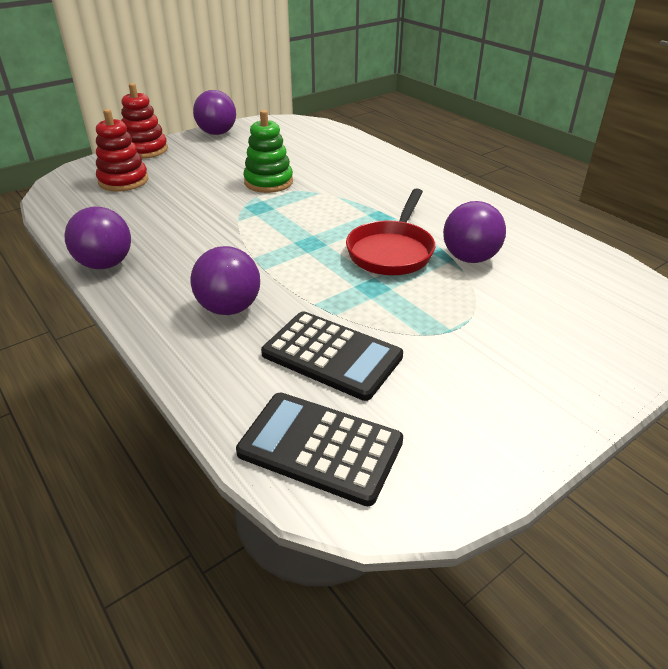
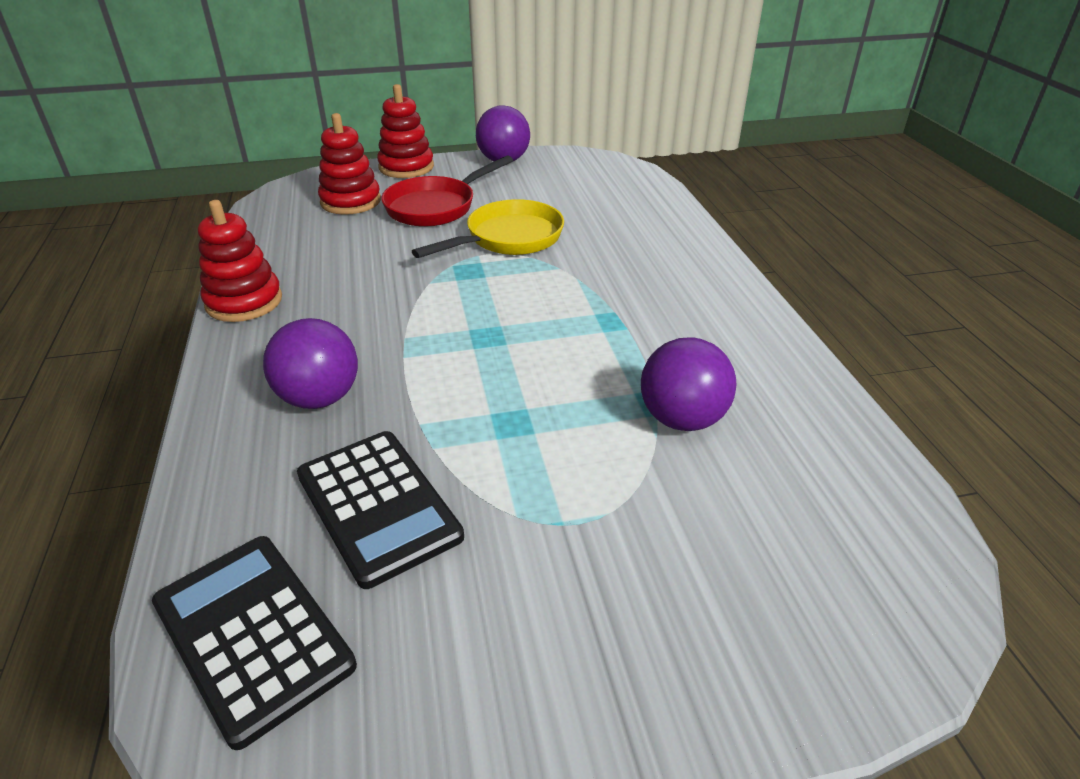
camera: 25 degrees right, 0 degrees up
purple ball [64,207,131,269] -> red stacking toy [198,200,282,322]
green stacking toy [243,110,293,193] -> yellow pan [412,199,564,258]
red pan [346,188,435,275] -> red pan moved to [381,156,513,227]

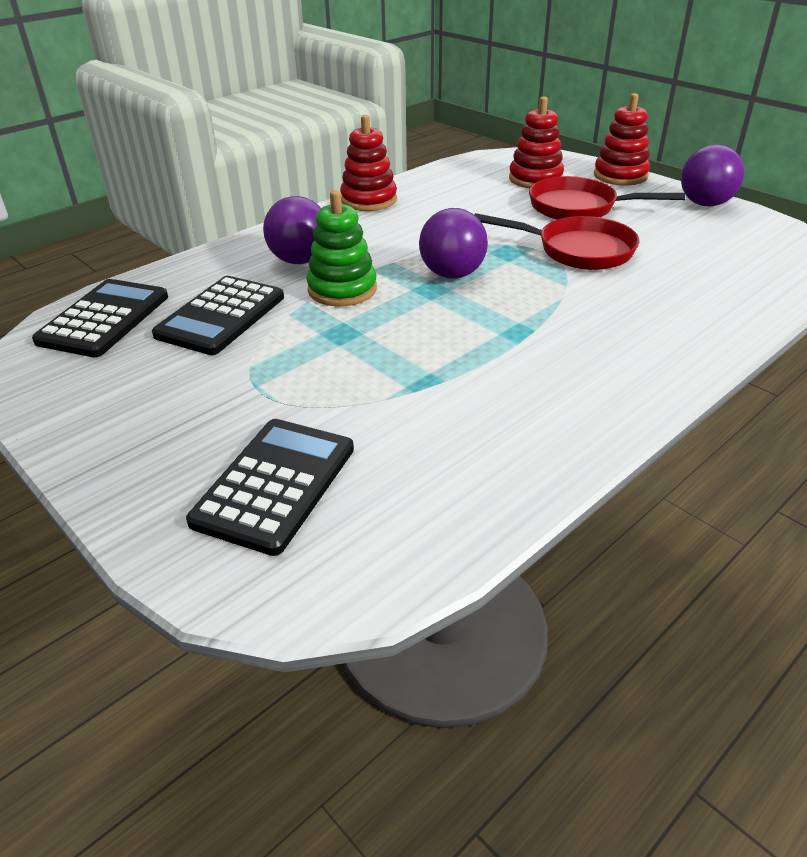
camera: 60 degrees right, 0 degrees up
yellow pan [412,199,564,258] -> red pan [475,213,639,270]
purple ball [641,337,737,431] -> purple ball moved to [419,208,488,279]
none -> black calculator [186,419,354,556]
none -> green stacking toy [306,190,377,306]

